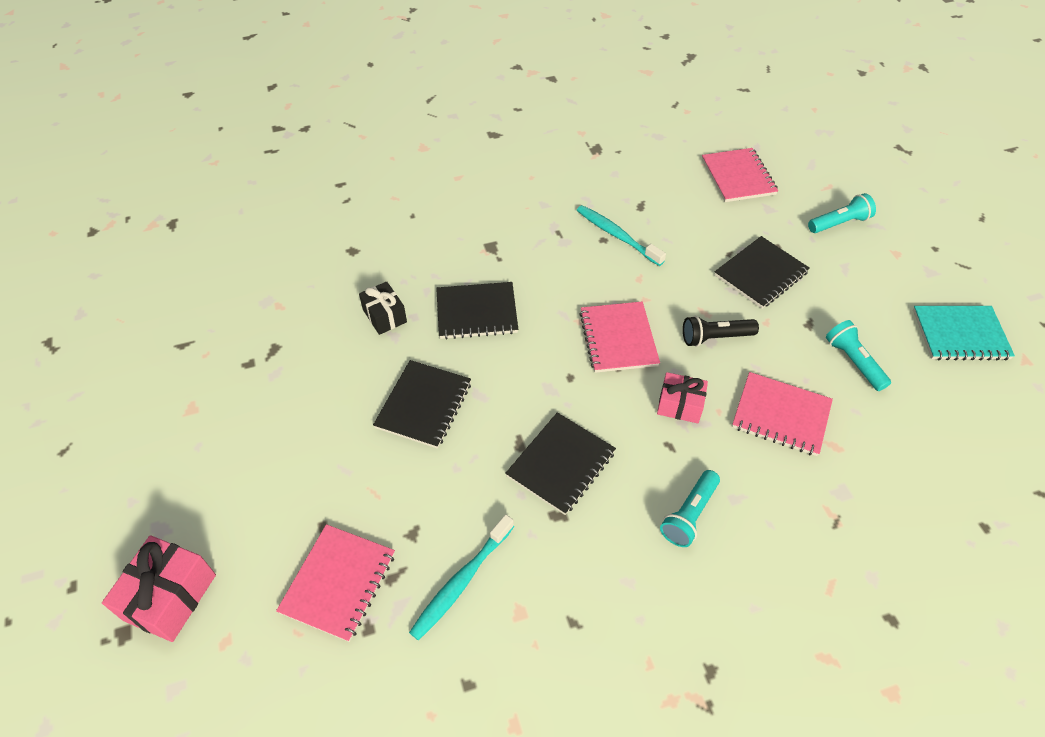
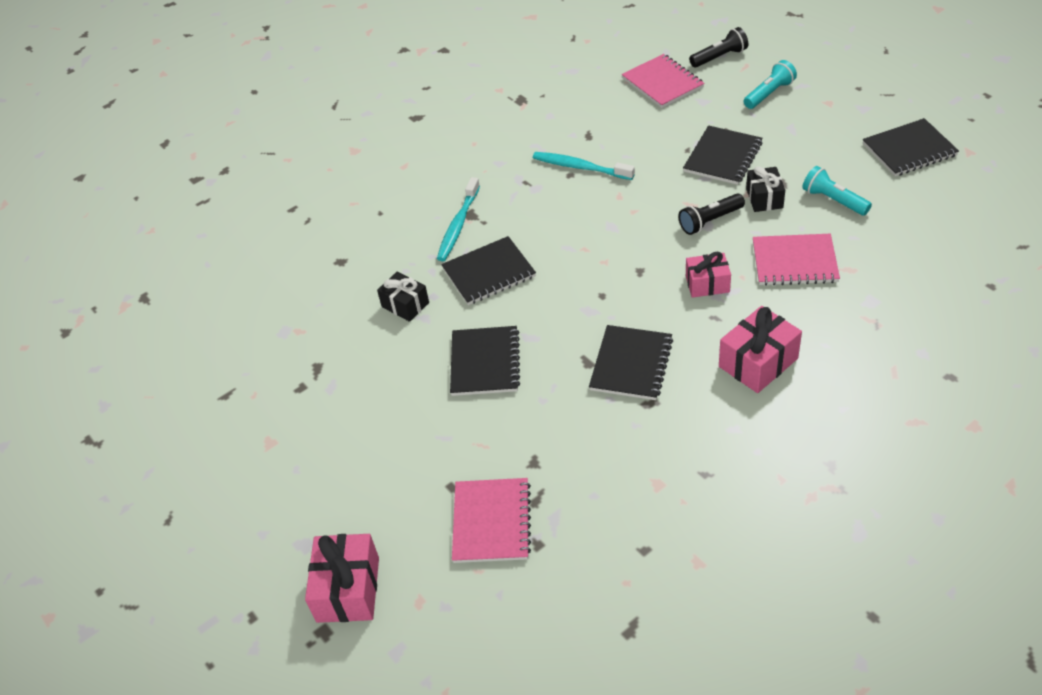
camera: 15 degrees left, 5 degrees down
turquoise toothbrush [409,514,514,640] -> turquoise toothbrush moved to [437,177,480,261]
pink notebook [579,301,660,373] -> none
turquoise flashlight [660,470,720,547] -> pink gift [719,306,802,393]
turquoise notebook [913,306,1015,360] -> black notebook [863,118,959,176]
none -> black flashlight [689,27,748,68]
none -> black gift [746,166,785,212]

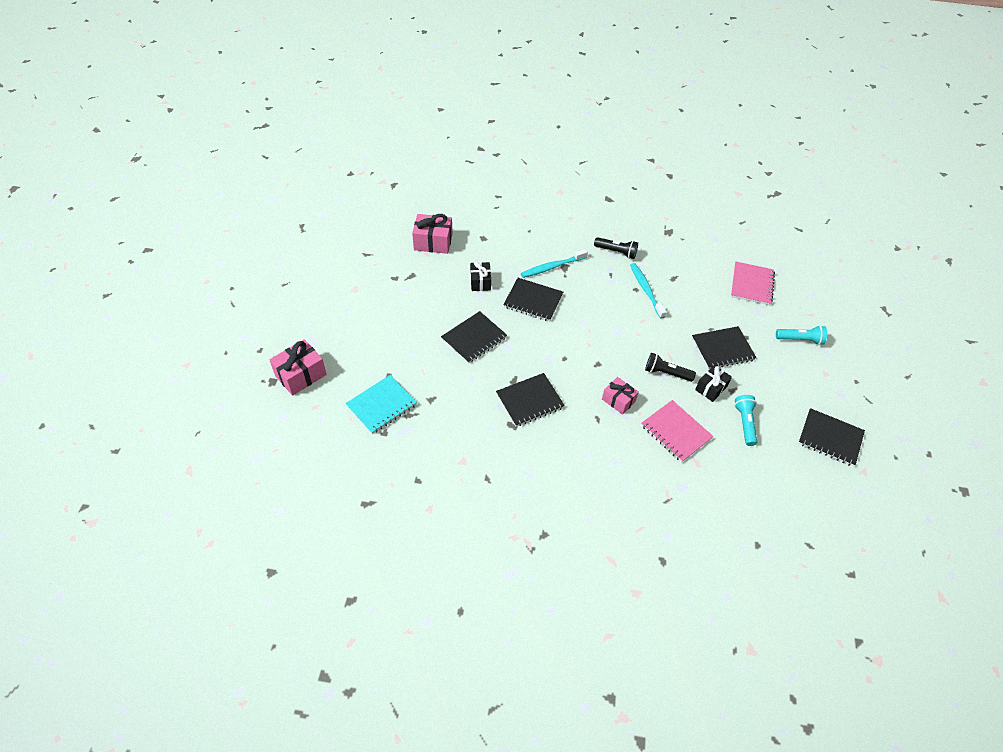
camera: 40 degrees right, 5 degrees up
pink notebook [452,478,531,563] -> turquoise notebook [345,375,417,434]
black flashlight [689,27,748,68] -> black flashlight moved to [594,237,638,259]
pink gift [719,306,802,393] -> pink gift moved to [412,214,452,254]

